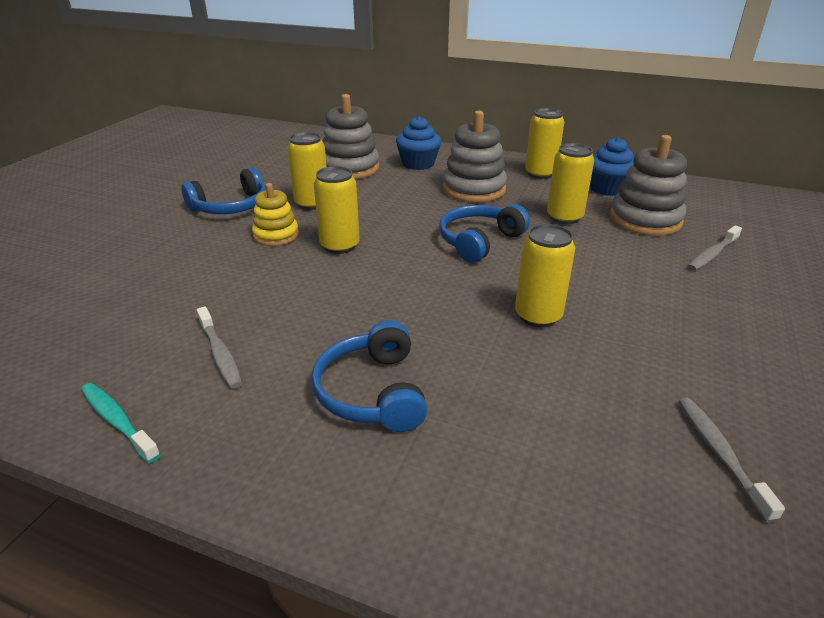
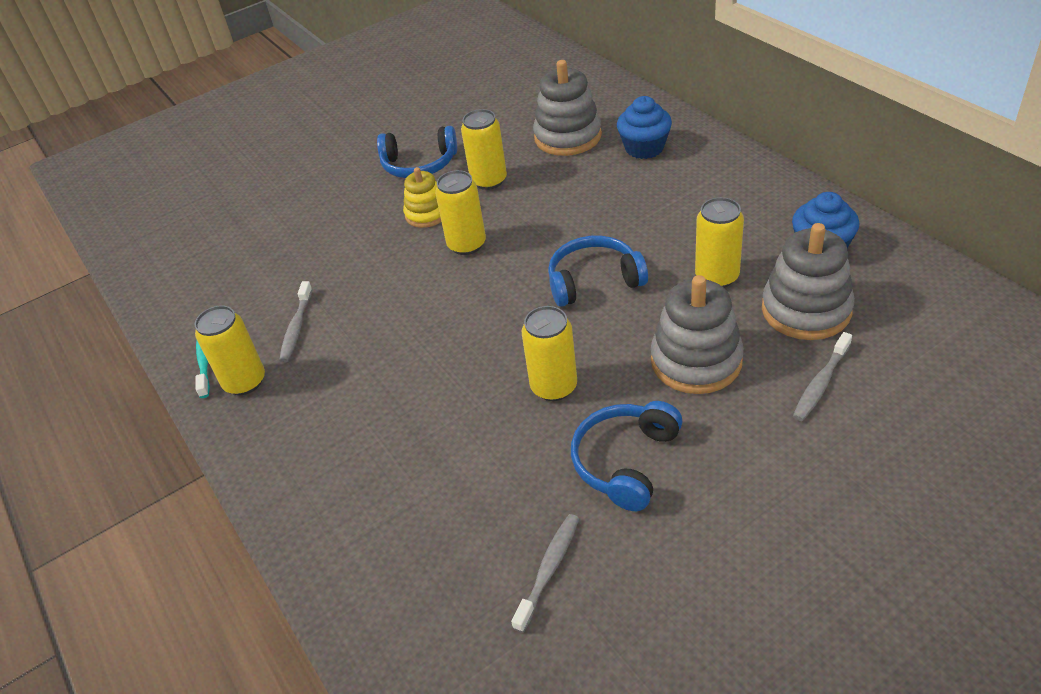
camera: 40 degrees right, 10 degrees up
blue headphones [311,320,427,432] -> blue headphones moved to [571,401,682,511]
grey stacking toy [443,111,507,202] -> grey stacking toy moved to [651,275,744,394]
yellow can [525,108,564,179] -> yellow can moved to [195,306,265,395]
grey toothbrush [688,225,742,271] -> grey toothbrush turned 45 degrees counterclockwise [793,332,852,421]

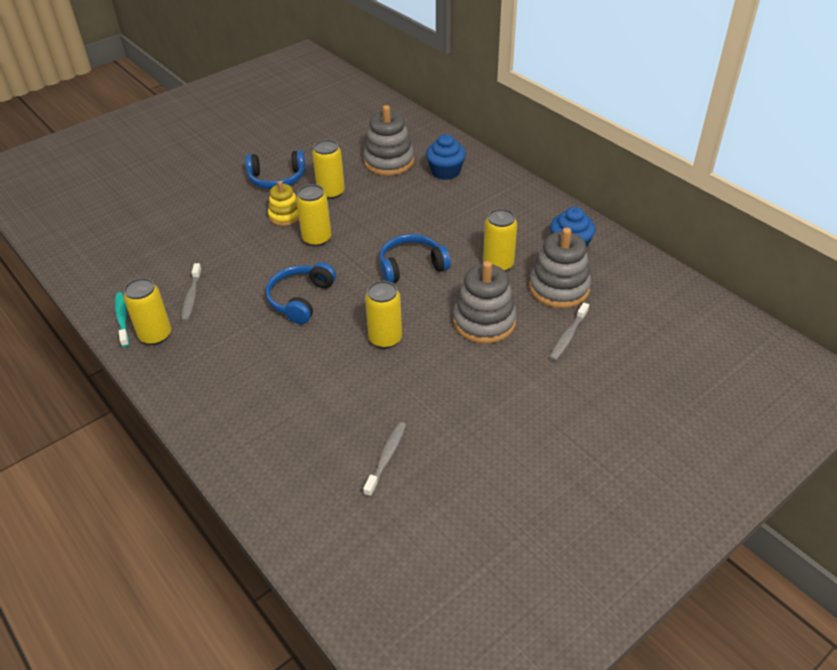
camera: 10 degrees left, 0 degrees up
blue headphones [571,401,682,511] -> blue headphones moved to [265,262,336,324]

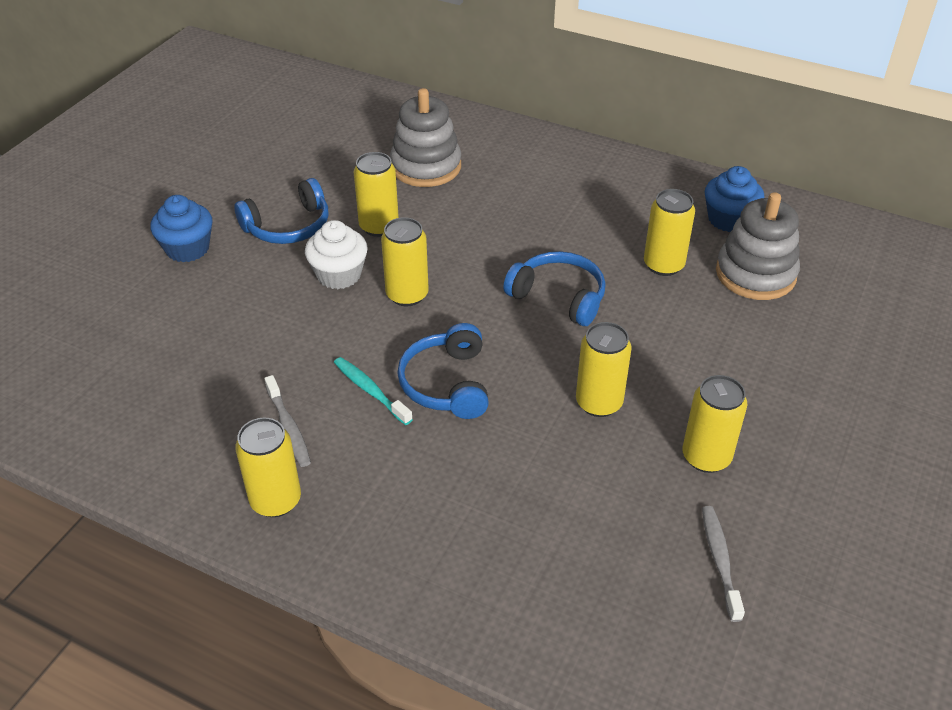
camera: 25 degrees left, 0 degrees up
turquoise toothbrush [115,292,129,347] -> turquoise toothbrush moved to [334,357,413,425]
yellow stacking toy [268,181,299,226] -> white cupcake [305,220,368,289]
blue headphones [379,234,451,283] -> blue headphones turned 75 degrees clockwise [503,251,606,326]
blue cupcake [426,134,466,180] -> blue cupcake moved to [150,195,213,262]
grey stacking toy [453,261,517,344] -> none
grey toothbrush [549,303,589,361] -> none
none -> yellow can [682,375,747,473]

